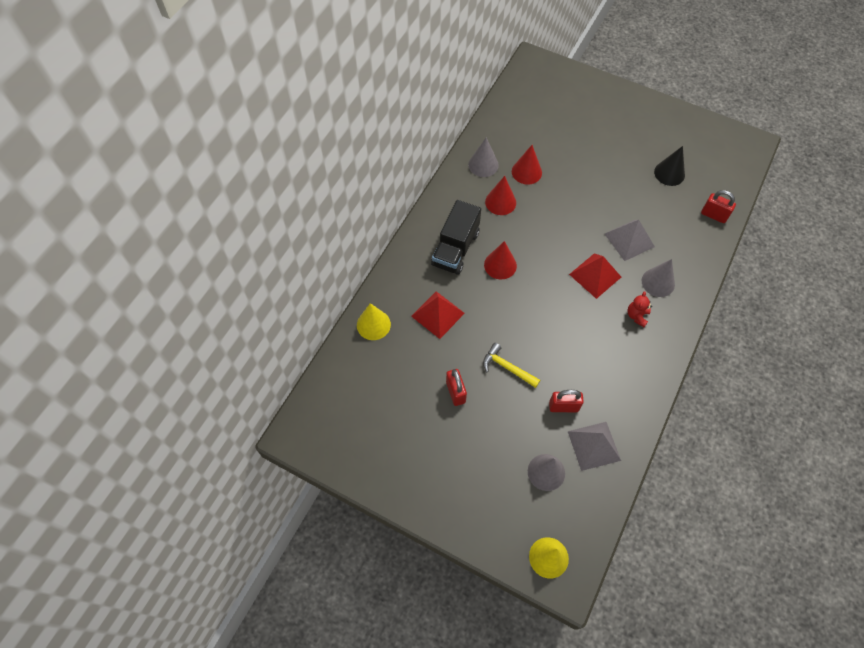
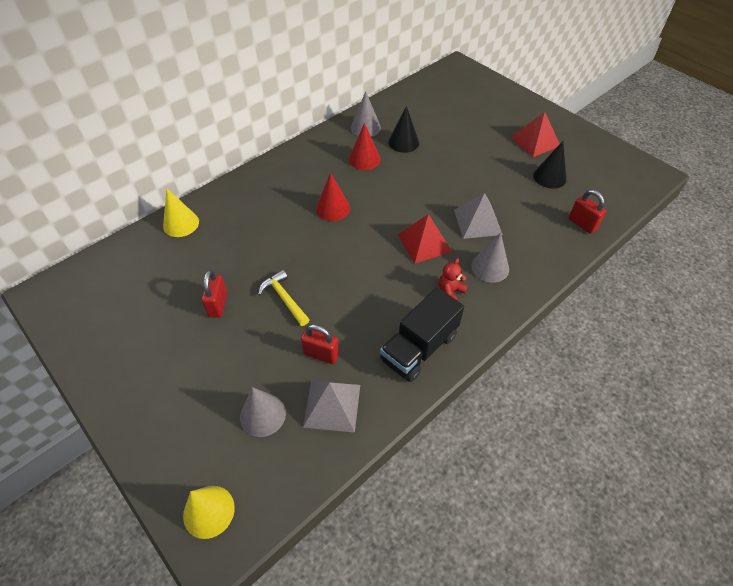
camera: 20 degrees right, 10 degrees down
red pyramid [411,291,465,339] -> red pyramid moved to [511,112,560,157]
black truck [431,200,481,275] -> black truck moved to [380,287,464,382]
red cone [512,145,542,185] -> black cone [388,106,419,153]

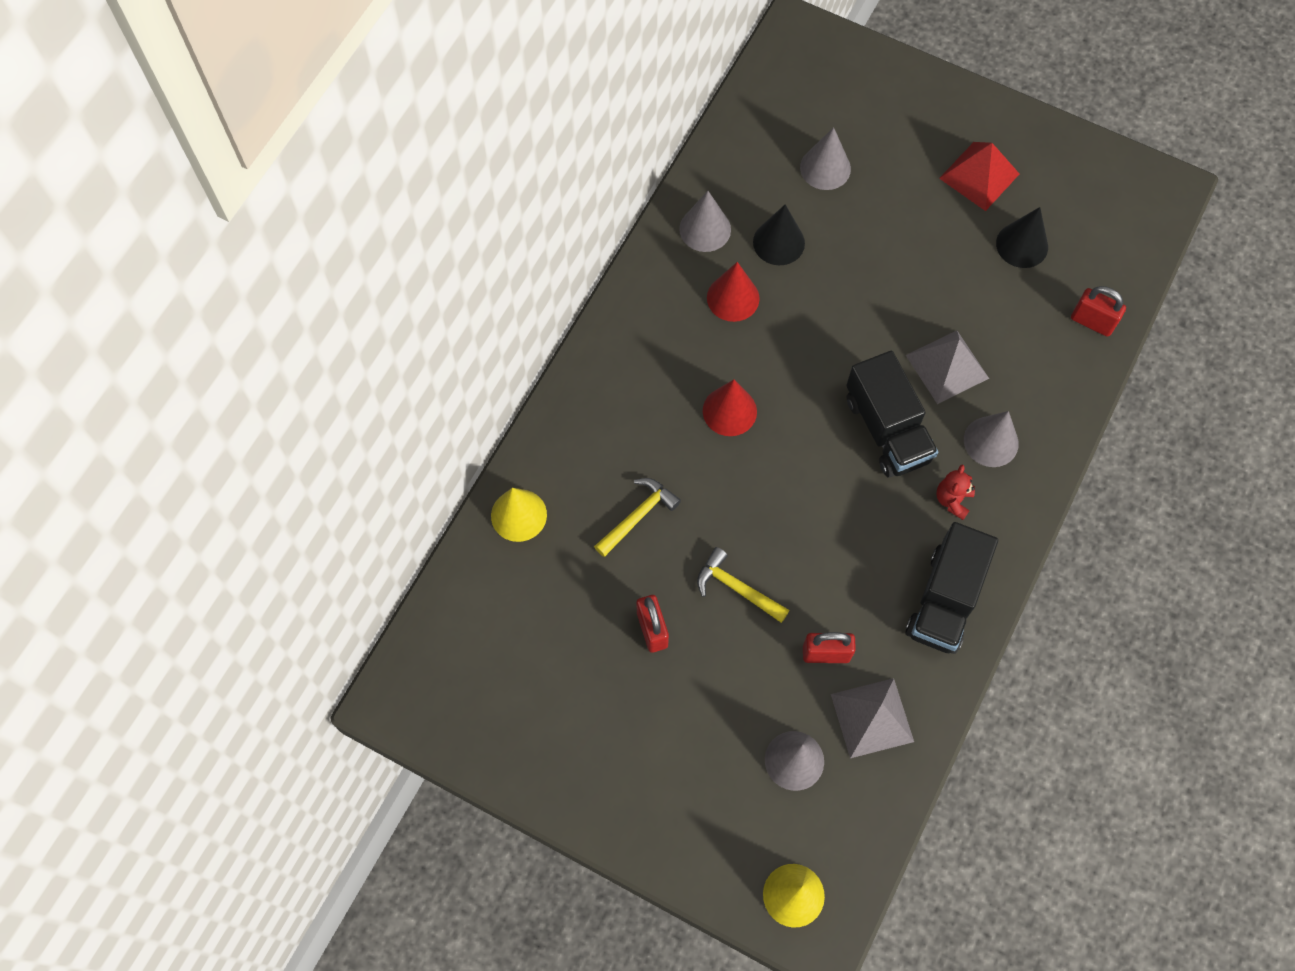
camera: 20 degrees left, 15 degrees up
red pyramid [398,214,452,264] -> black truck [846,351,939,478]
none -> yellow hammer [594,478,681,557]
none -> grey cone [800,127,851,190]

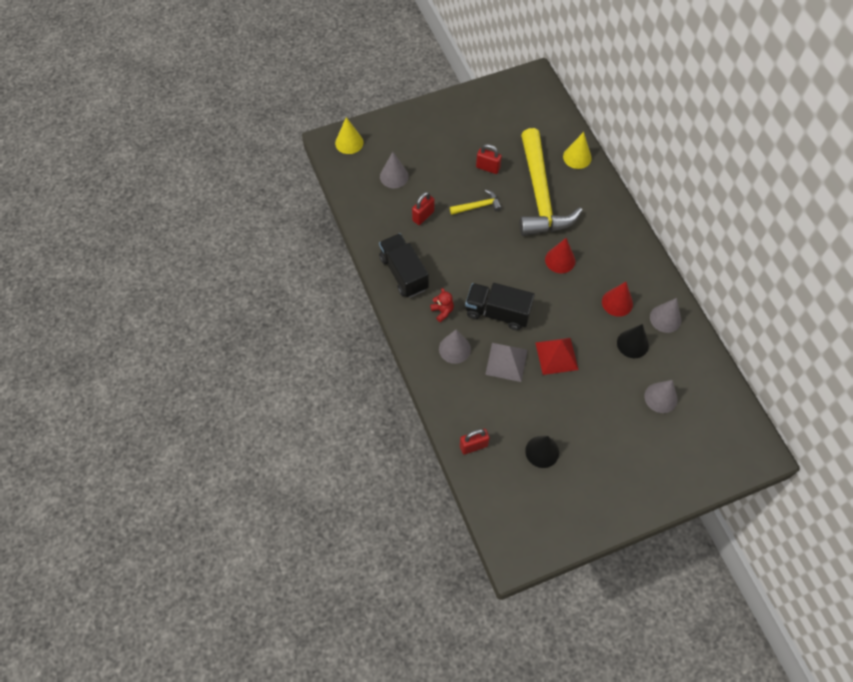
camera: 130 degrees right, 5 degrees down
yellow hammer [594,478,681,557] -> yellow hammer [520,128,583,236], size x2.43
grey pyramid [831,678,914,758] -> none
red pyramid [939,142,1019,211] -> red pyramid moved to [535,338,579,375]

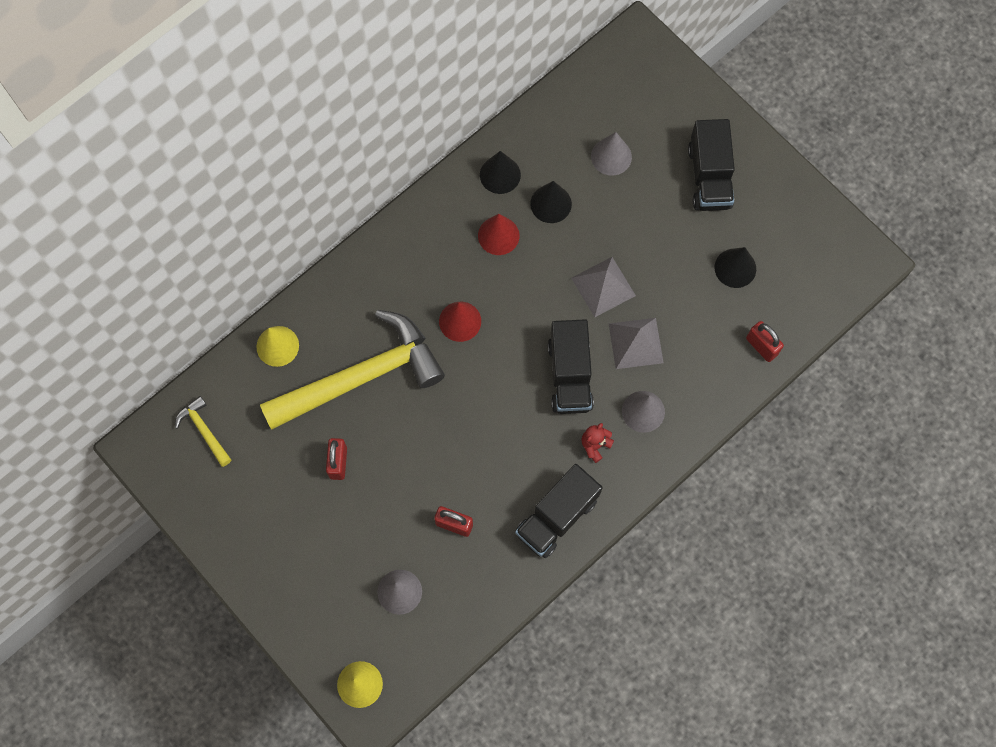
camera: 110 degrees left, 10 degrees up
yellow hammer [450,190,502,215] -> yellow hammer moved to [175,396,231,467]
red pyramid [535,338,579,375] -> grey pyramid [571,257,636,317]
grey cone [650,298,681,333] -> black cone [480,151,521,194]
none -> black truck [688,119,735,211]

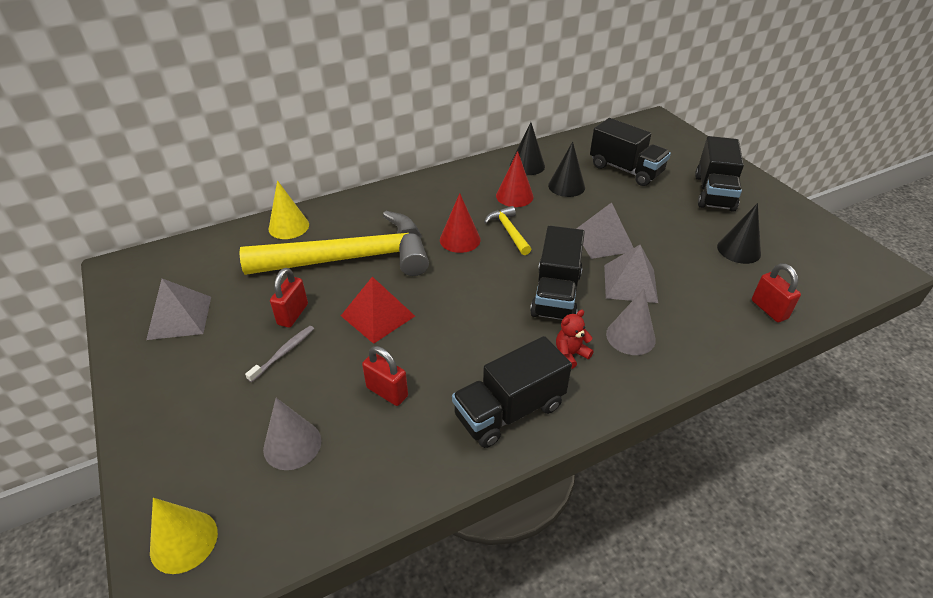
camera: 15 degrees right, 30 degrees down
yellow hammer [175,396,231,467] -> yellow hammer moved to [484,206,532,255]
grey cone [591,132,632,175] -> black truck [590,118,671,186]
none -> grey pyramid [146,278,211,340]
none -> grey toothbrush [245,326,314,382]
none -> red pyramid [341,277,415,344]

